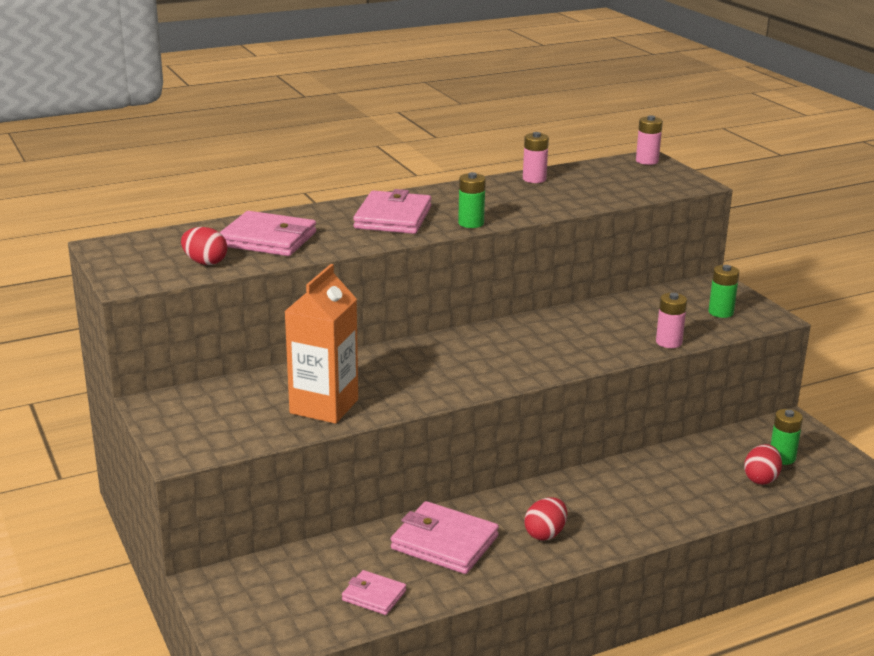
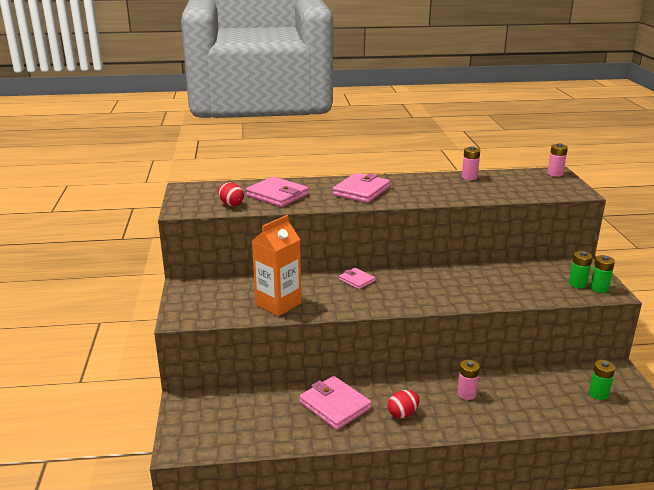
camera: 20 degrees right, 0 degrees up
pink wallet [342,570,406,615] -> pink wallet moved to [339,268,375,289]
green battery [458,172,486,228] -> green battery moved to [590,255,615,293]
pink battery [656,293,687,348] -> pink battery moved to [457,360,480,400]
red egg [744,444,782,485] -> none

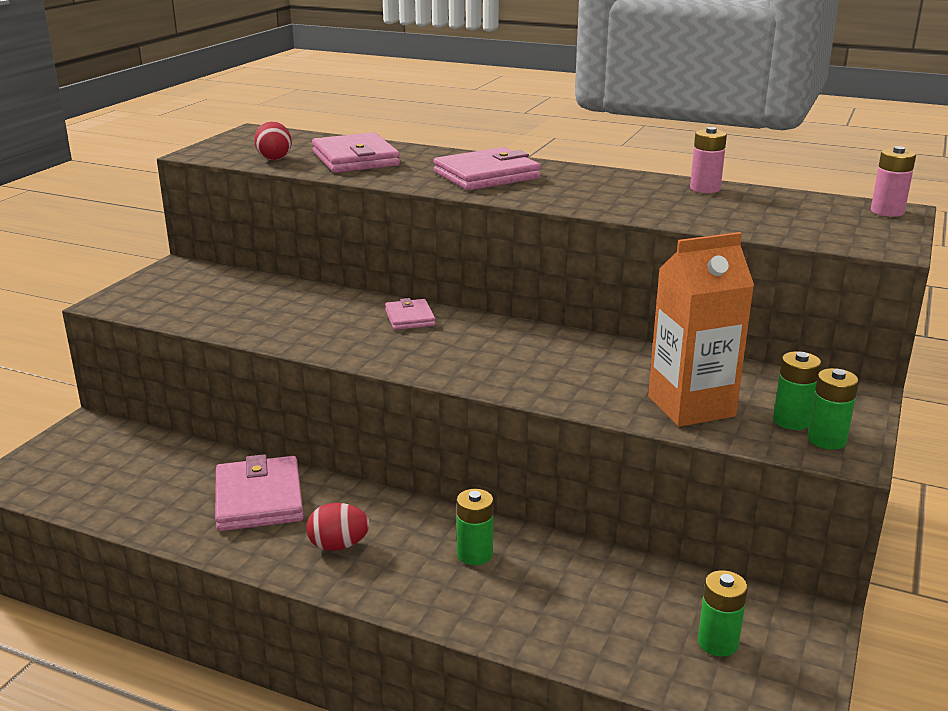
camera: 30 degrees right, 0 degrees up
orange carton [252,215,301,316] -> orange carton moved to [648,232,754,427]
pink battery [457,360,480,400] -> green battery [457,489,493,565]

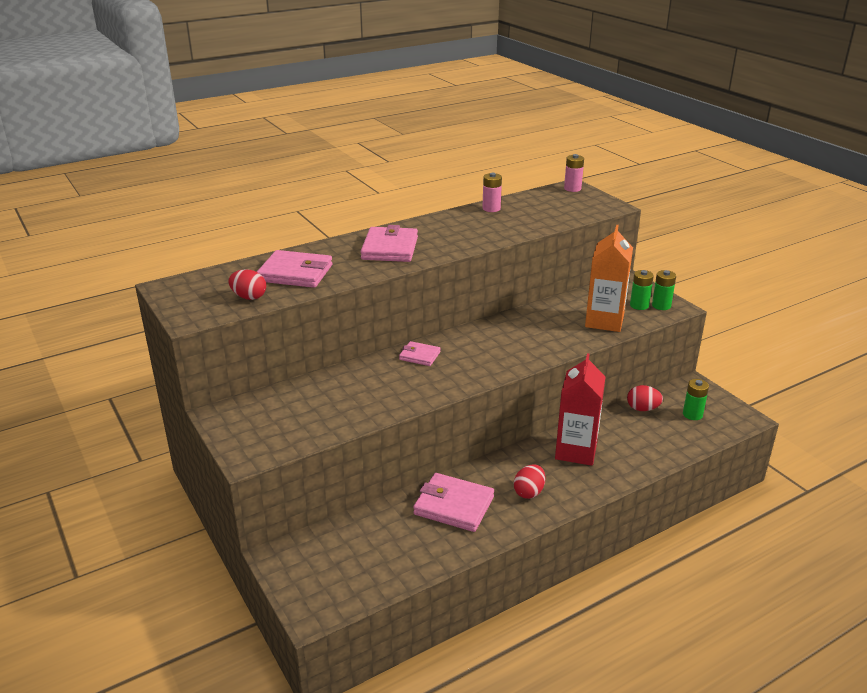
camera: 55 degrees left, 5 degrees up
green battery [457,489,493,565] -> red carton [555,353,605,466]
none -> red egg [627,385,663,411]

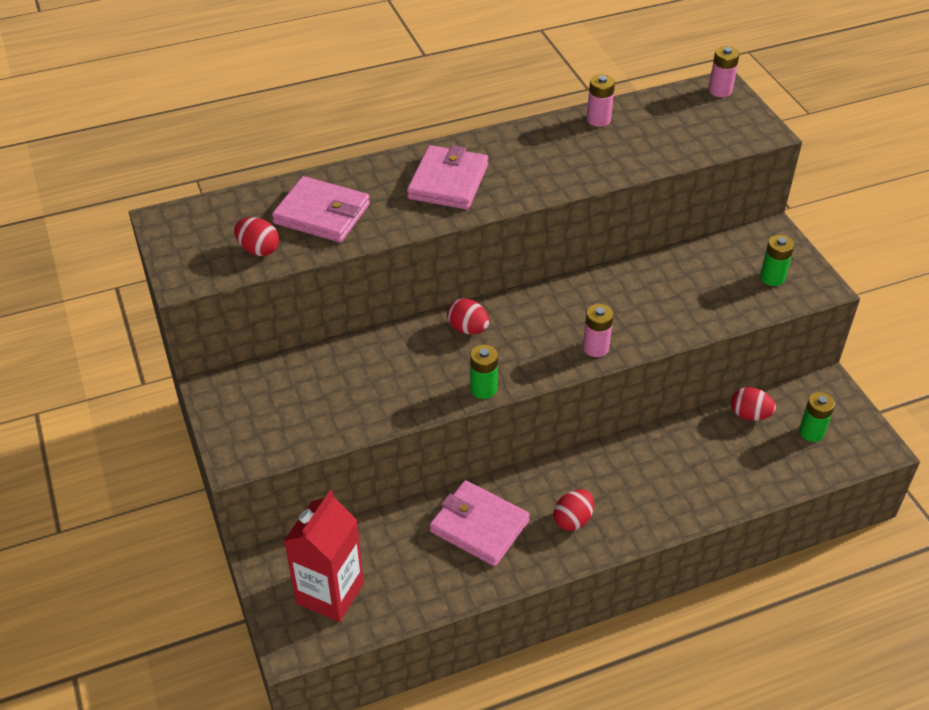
camera: 10 degrees right, 15 degrees up
pink wallet [399,341,441,366] -> red egg [447,298,489,334]
red carton [555,353,605,466] -> red carton moved to [284,490,364,622]
orange carton [585,225,633,332] -> none
green battery [652,270,676,310] -> green battery moved to [470,345,498,399]
none -> pink battery [583,304,613,357]

